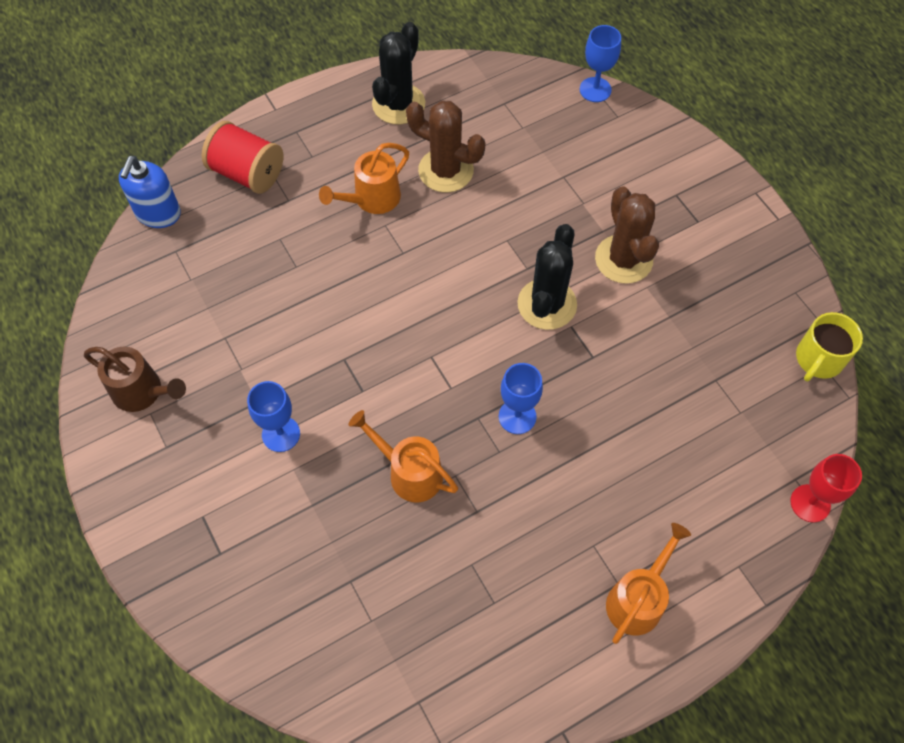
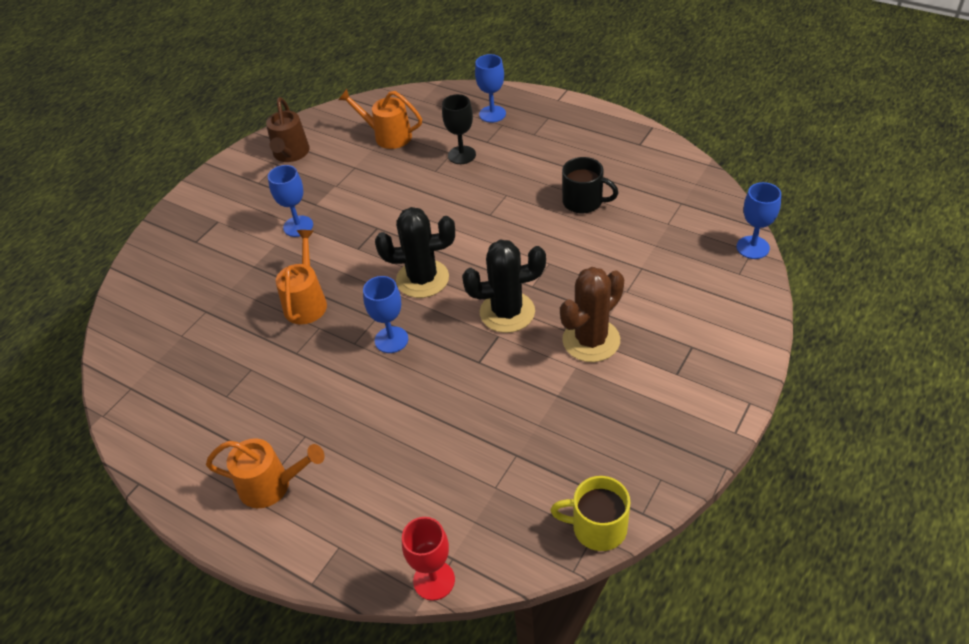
camera: 65 degrees right, 15 degrees down
blue soap dispenser [119,156,181,228] -> none
red spool [202,121,283,194] -> blue goblet [475,54,506,123]
orange watering can [319,143,409,214] -> orange watering can moved to [338,89,422,149]
black cactus [372,22,425,124] -> black cactus moved to [375,207,455,298]
brown cactus [406,101,486,193] -> black mug [562,157,618,213]
none -> black goblet [442,94,476,164]

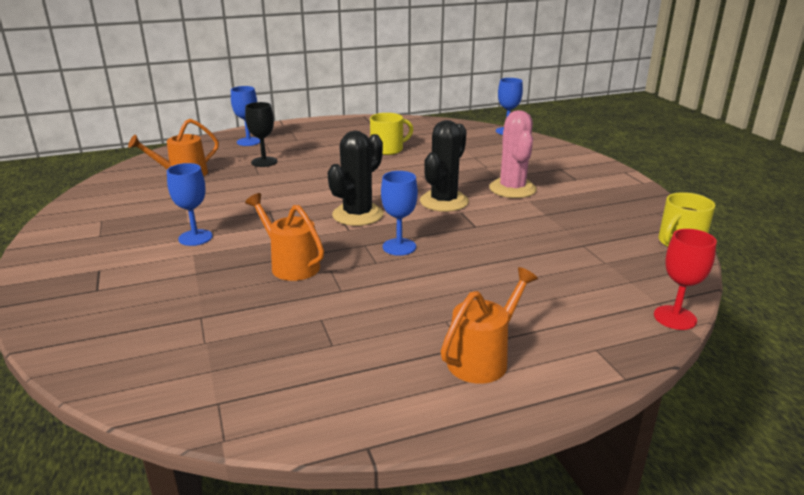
camera: 55 degrees left, 20 degrees down
brown watering can [266,97,310,162] -> none
brown cactus [560,267,624,362] -> pink cactus [489,110,537,198]
black mug [562,157,618,213] -> yellow mug [370,113,413,155]

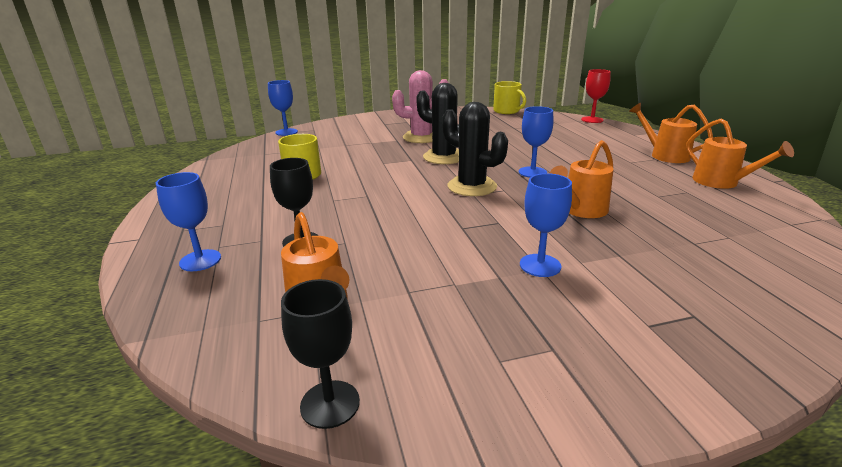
camera: 85 degrees left, 0 degrees up
none -> black goblet [281,279,360,429]
none -> orange watering can [686,118,794,189]

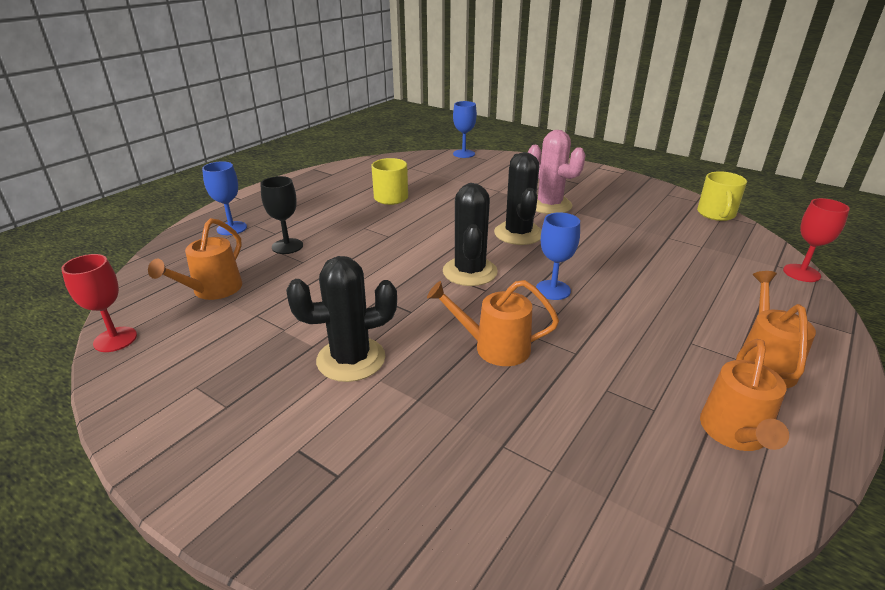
camera: 50 degrees right, 5 degrees up
black goblet [281,279,360,429] -> red goblet [61,254,137,352]
blue goblet [520,173,572,277] -> black cactus [286,256,397,382]

